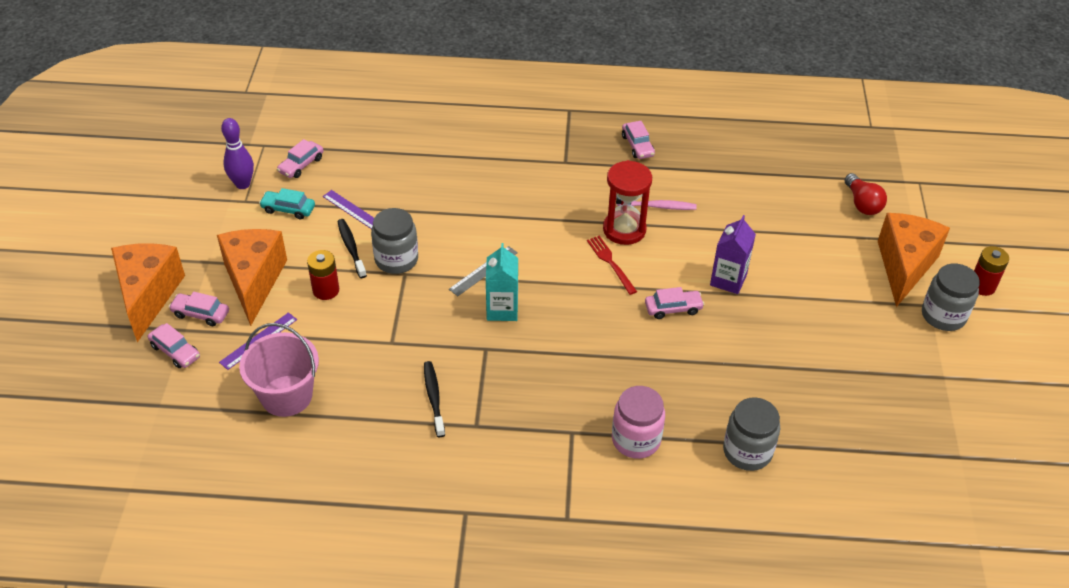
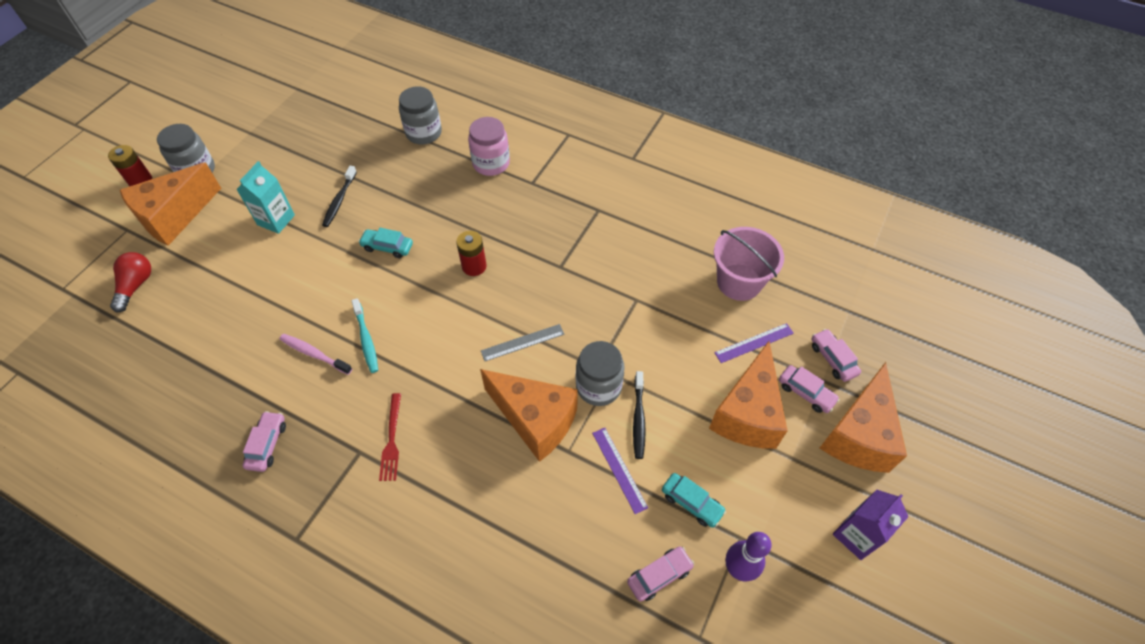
camera: 155 degrees left, 10 degrees up
red battery [307,250,339,300] -> red battery moved to [456,231,487,276]
black toothbrush [424,361,445,437] -> black toothbrush moved to [322,166,357,227]
turquoise carton [486,243,518,321] -> turquoise carton moved to [236,161,295,234]
red fork [587,236,637,295] -> red fork moved to [379,393,401,481]
red hourglass [603,160,652,245] -> turquoise toothbrush [352,298,378,373]
pink car [645,287,704,319] -> turquoise car [358,228,413,258]
purple carton [710,215,756,294] -> purple carton moved to [833,490,909,560]
none -> orange cheese [480,369,578,462]

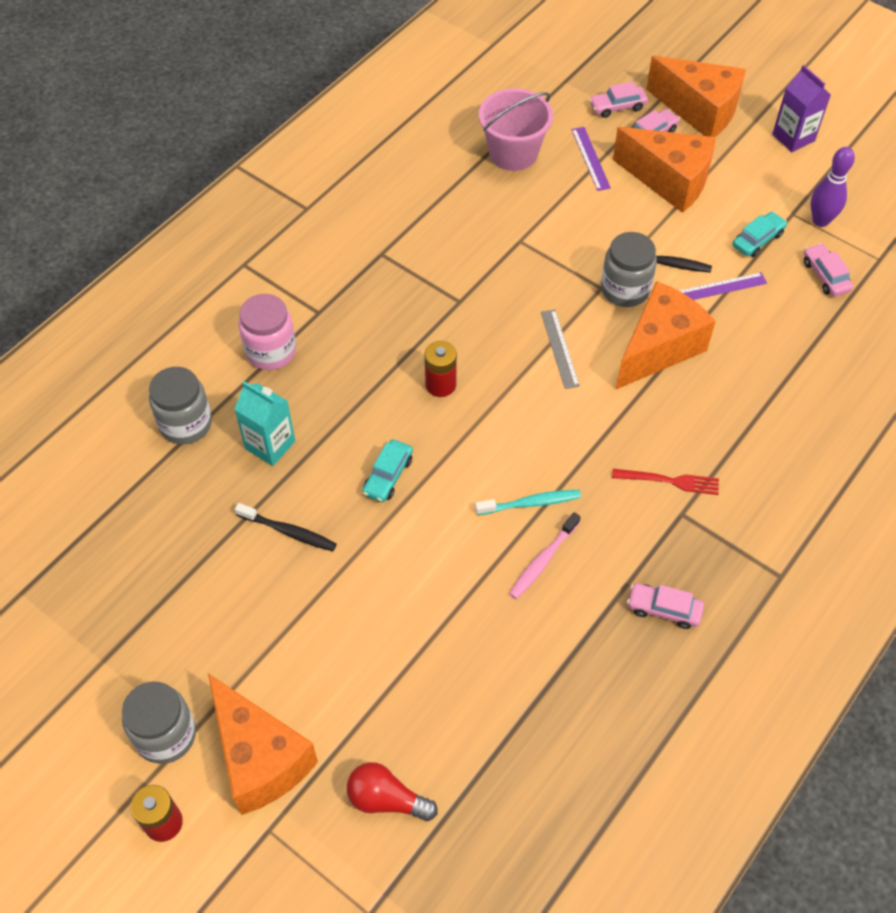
camera: 80 degrees left, 0 degrees up
turquoise carton [236,161,295,234] -> turquoise carton moved to [234,381,295,466]

